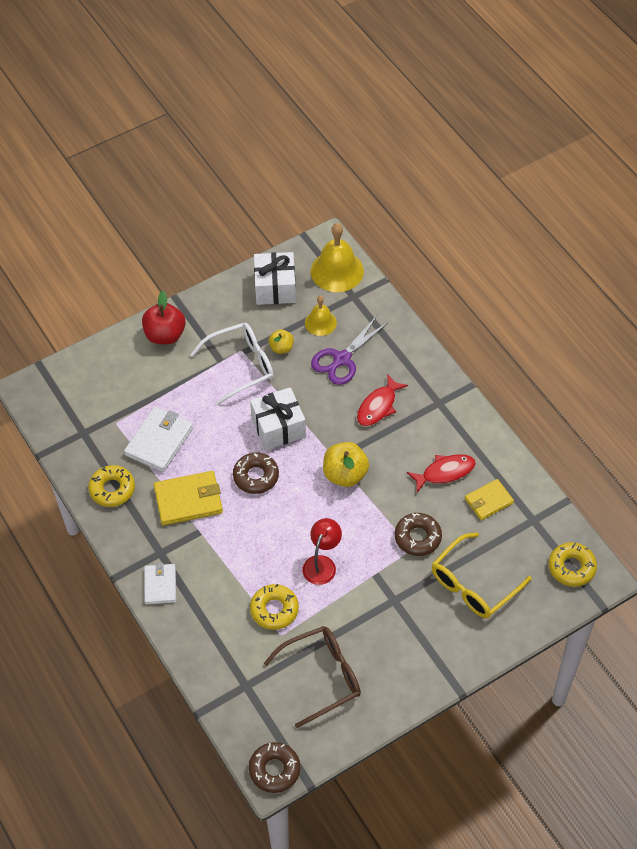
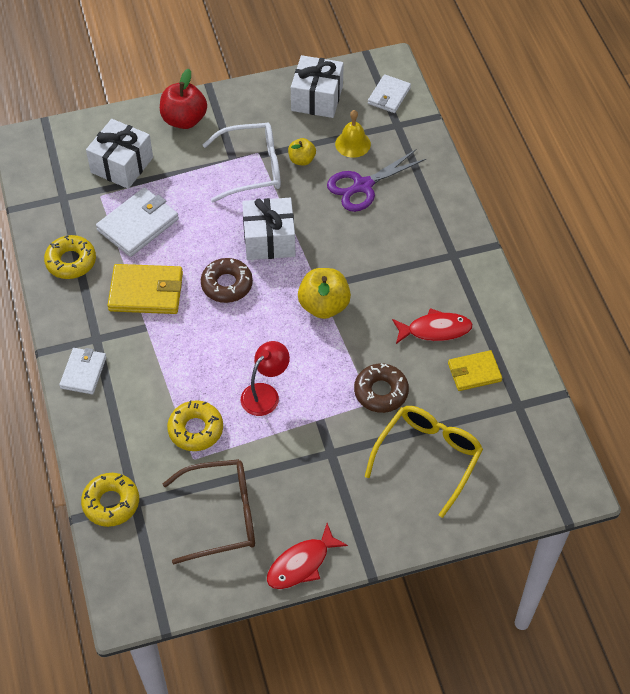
camera: 15 degrees right, 0 degrees up
brown donut [249,742,300,793] -> none
yellow bell [311,223,364,292] -> white wallet [368,74,411,113]
red fish [357,375,408,426] -> red fish moved to [267,523,348,589]
yellow glasses [432,532,532,618] -> yellow glasses turned 150 degrees clockwise [365,406,483,518]
yellow donut [549,542,597,587] -> yellow donut moved to [81,473,139,527]
none -> white gift [86,119,153,189]

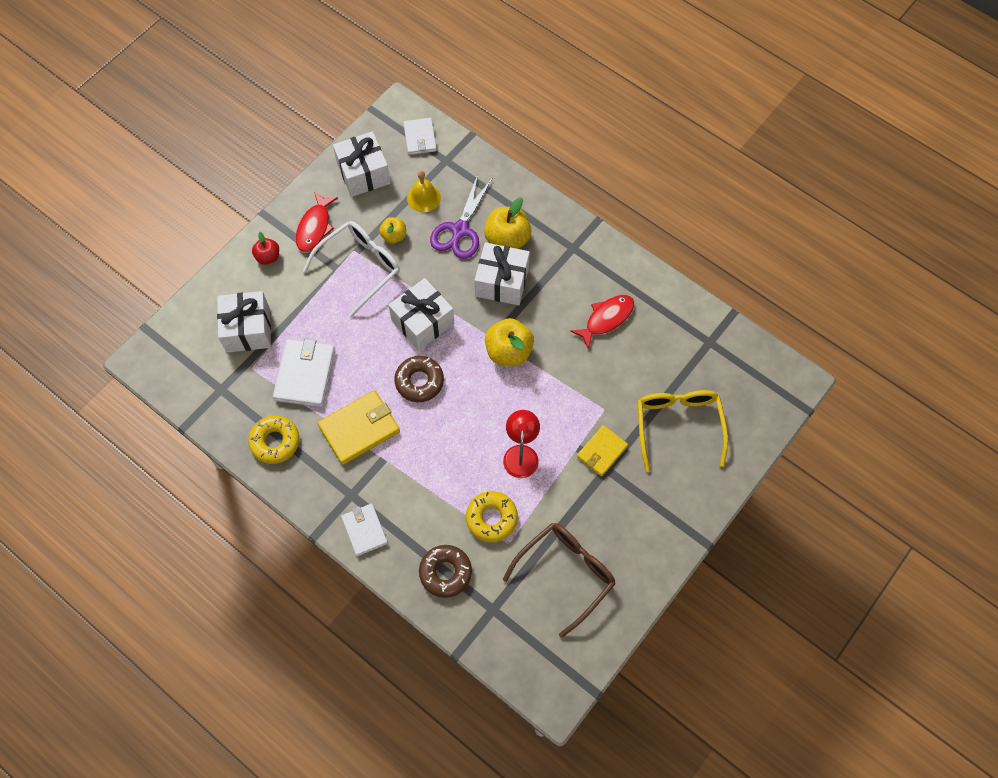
camera: 35 degrees left, 10 degrees up
yellow donut [81,473,139,527] -> none
red apple [160,69,207,129] -> red apple [252,232,279,265], size x0.58
red fish [267,523,348,589] -> red fish moved to [296,192,338,252]
brown donut [354,363,409,413] -> brown donut moved to [419,545,472,598]
yellow wallet [448,350,502,391] -> yellow wallet moved to [577,425,628,477]
none -> white gift [475,242,530,305]
none -> yellow apple [484,197,531,249]

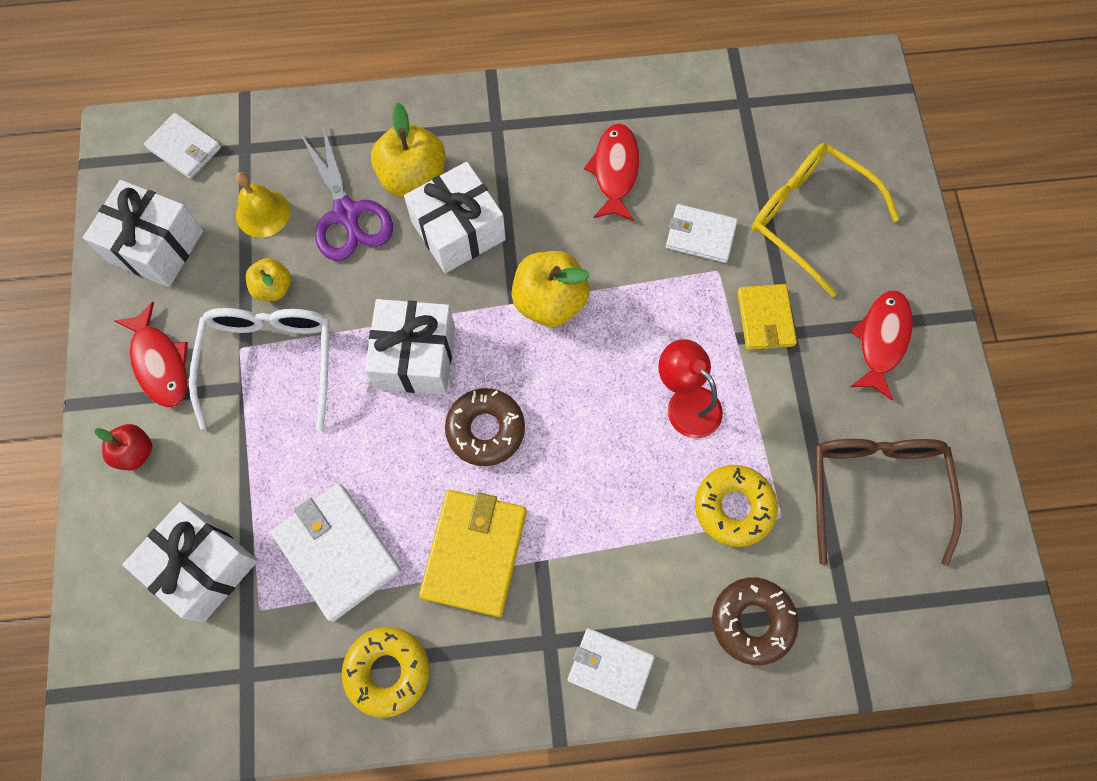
camera: 45 degrees left, 5 degrees up
none -> white wallet [666,204,738,263]
none -> red fish [850,290,913,400]

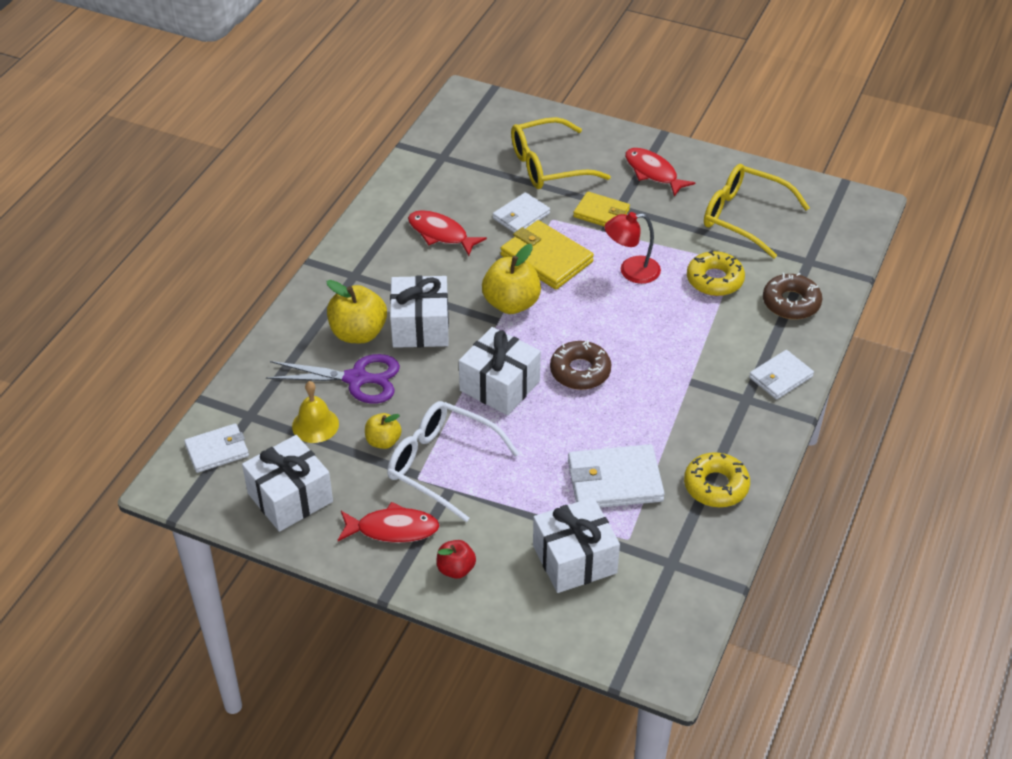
camera: 60 degrees left, 25 degrees down
yellow wallet [419,490,527,617] -> yellow wallet moved to [500,220,594,290]
brown glasses [814,439,962,566] -> yellow glasses [704,164,810,259]

